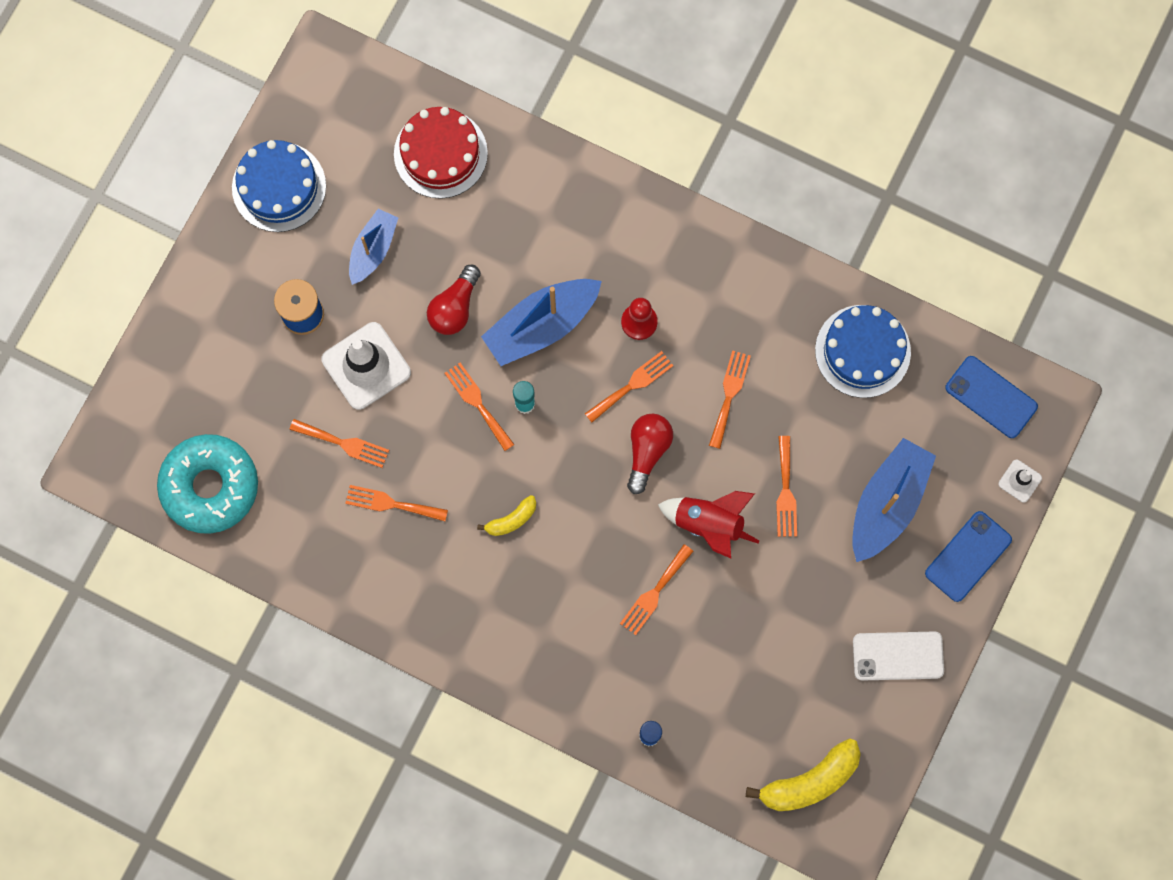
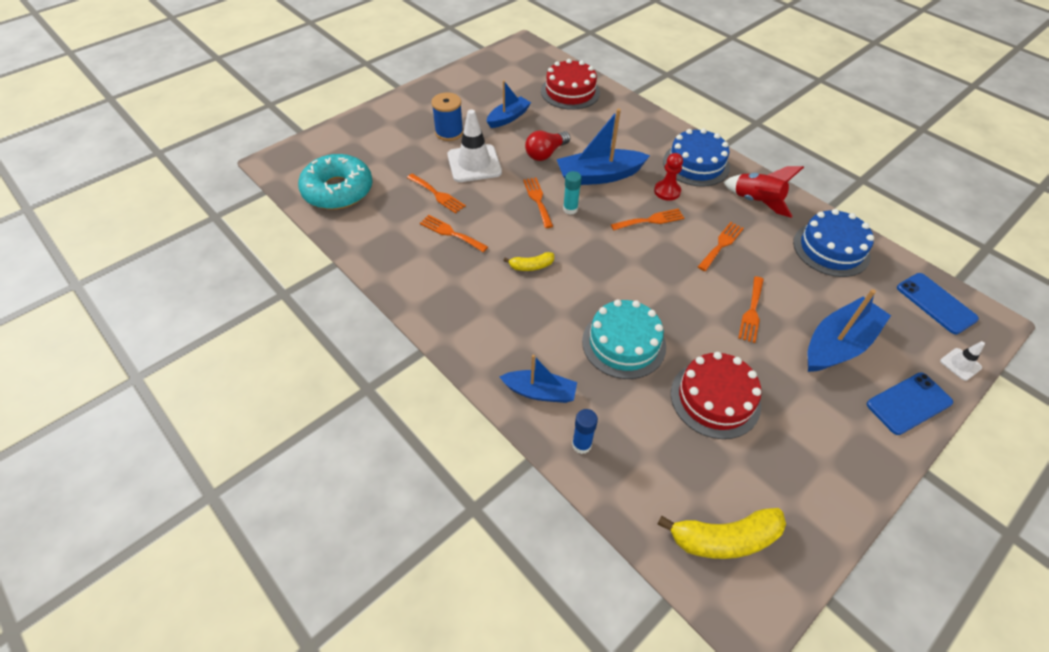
camera: 20 degrees right, 25 degrees down
blue cake [232,140,326,232] -> blue cake moved to [663,128,730,187]
orange fork [620,544,693,635] -> turquoise cake [582,299,666,379]
red light bulb [627,414,673,494] -> none
red rocket [658,491,760,558] -> red rocket moved to [723,166,804,218]
white phone [853,631,944,681] -> none
none -> blue boat [500,355,577,403]
none -> red cake [671,352,762,439]

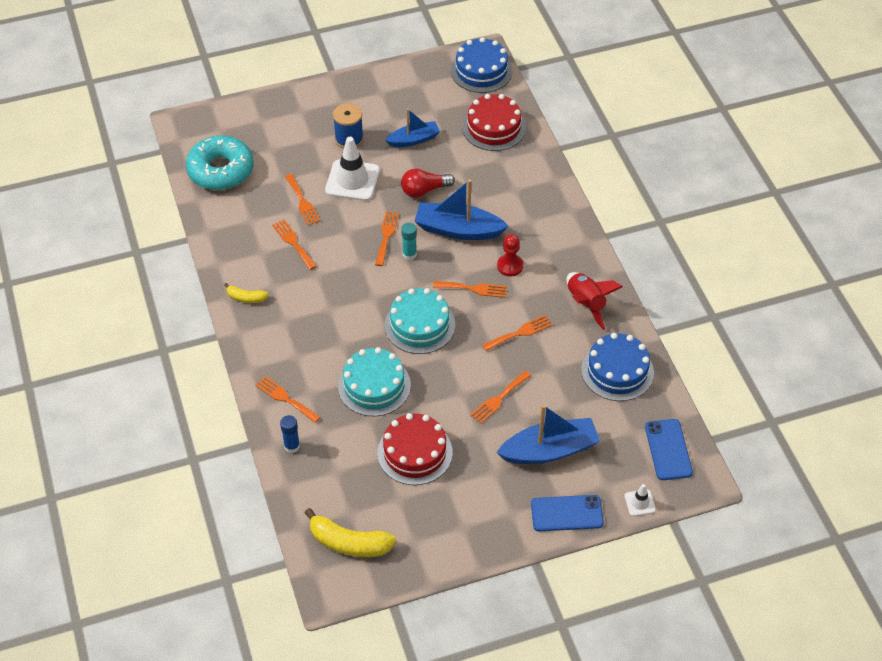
camera: 25 degrees right, 0 degrees up
blue boat [500,355,577,403] -> orange fork [255,376,320,423]
yellow banana [503,252,554,271] -> yellow banana moved to [224,283,269,303]
blue cake [663,128,730,187] -> blue cake moved to [451,37,513,93]
none -> turquoise cake [384,288,455,354]

